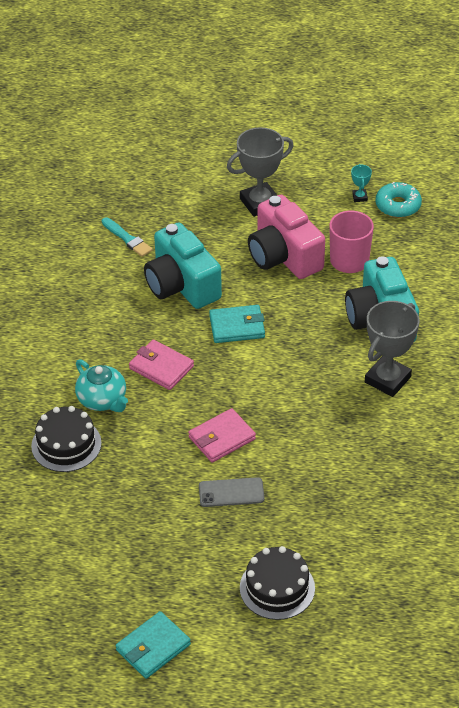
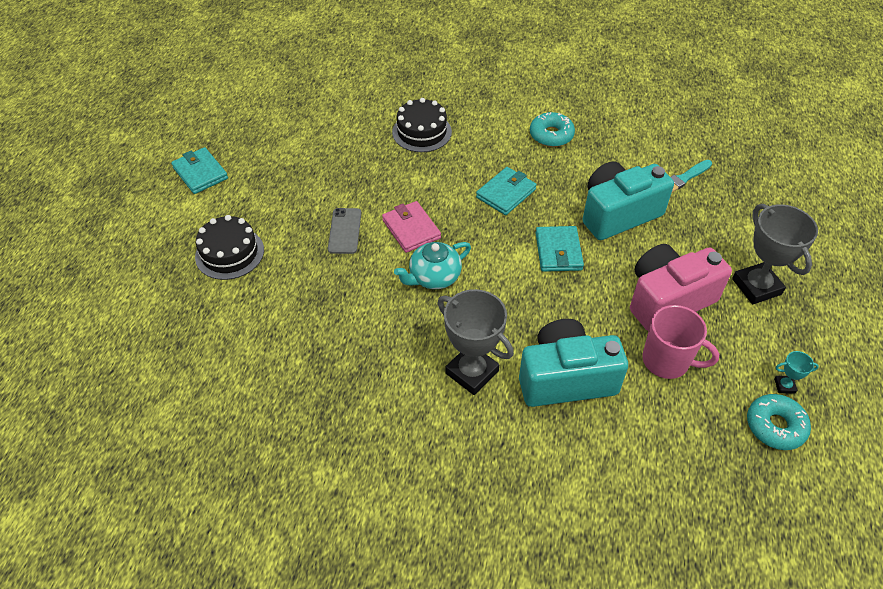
camera: 95 degrees right, 5 degrees up
turquoise teapot [75,359,128,412] -> turquoise teapot moved to [394,242,471,289]
pink wallet [129,340,194,390] -> turquoise wallet [476,167,537,215]
none -> turquoise donut [530,112,575,147]

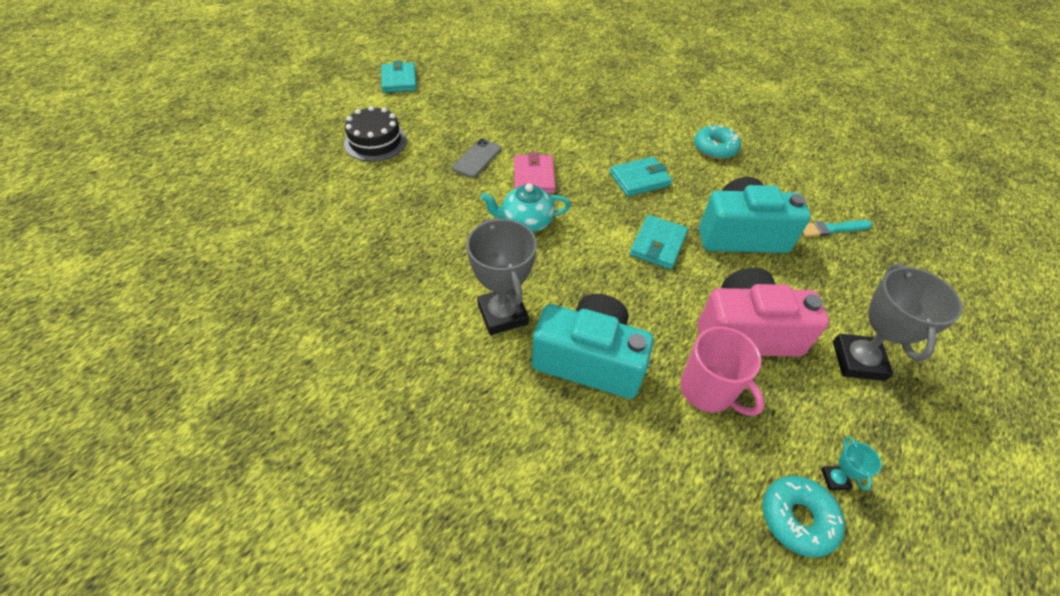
camera: 25 degrees right, 0 degrees up
black cake [392,98,452,152] -> none
turquoise trophy [774,351,819,393] -> turquoise trophy turned 60 degrees clockwise [821,437,882,491]

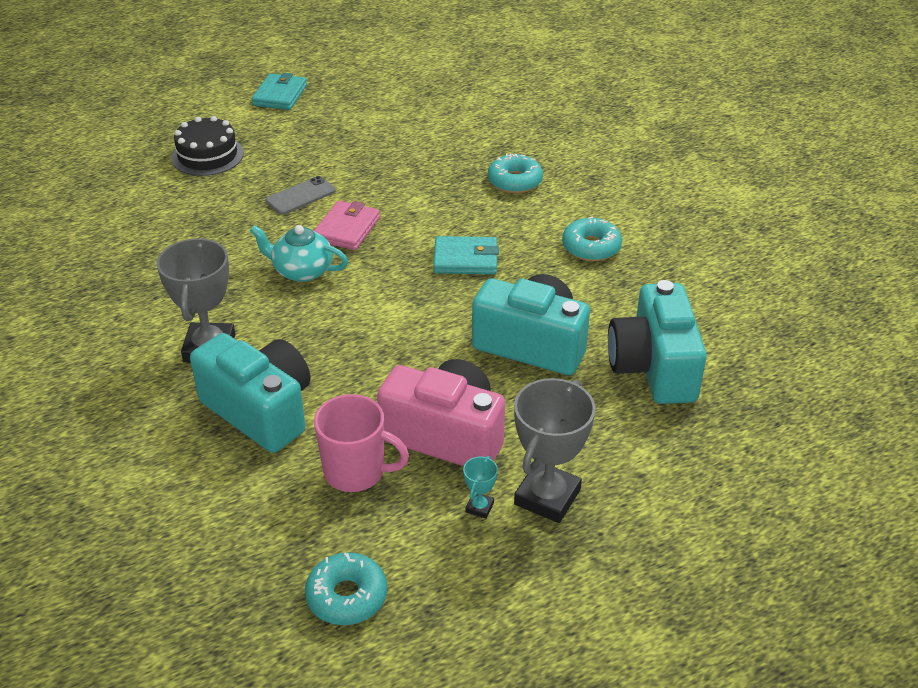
camera: 25 degrees right, 10 degrees down
turquoise wallet [630,215,688,270] -> none
pink mug [680,326,764,416] -> pink mug turned 60 degrees counterclockwise [314,394,409,492]
turquoise brush [803,220,872,237] -> turquoise camera [608,280,707,404]
turquoise trophy [821,437,882,491] -> turquoise trophy moved to [463,456,498,519]
none -> turquoise donut [488,154,543,193]

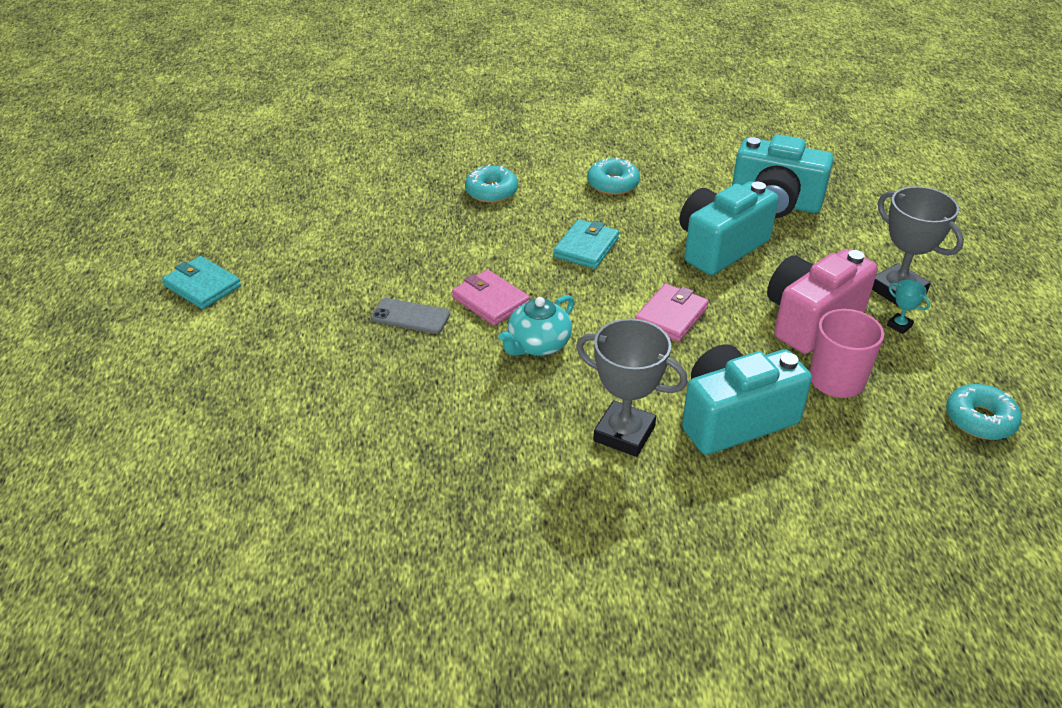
camera: 65 degrees left, 0 degrees up
black cake [171,116,244,176] -> none
grey phone [266,176,336,215] -> grey phone turned 60 degrees counterclockwise [371,298,450,334]
none -> pink wallet [635,284,709,342]

